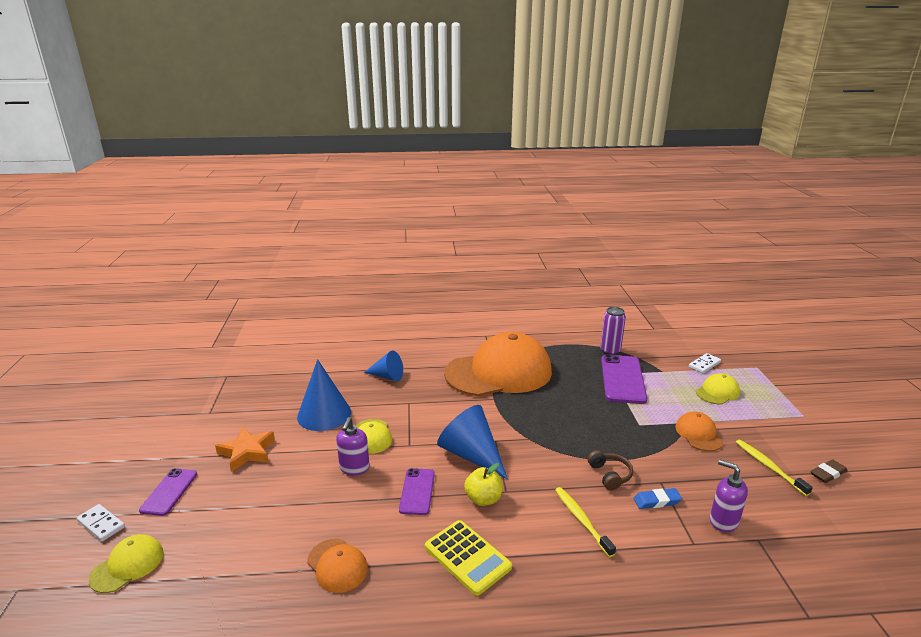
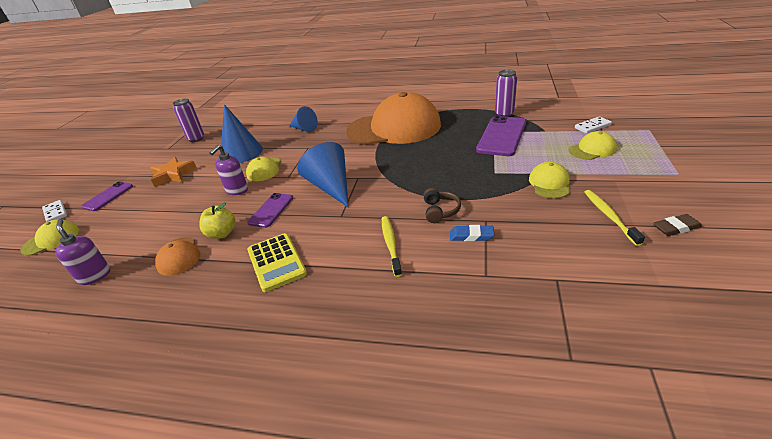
camera: 20 degrees right, 10 degrees up
yellow apple [464,463,503,506] -> yellow apple moved to [199,202,235,239]
orange cap [675,412,723,451] -> yellow cap [529,162,571,199]
purple soap dispenser [710,460,748,532] -> purple soap dispenser moved to [55,219,110,285]
none -> purple can [173,99,204,142]

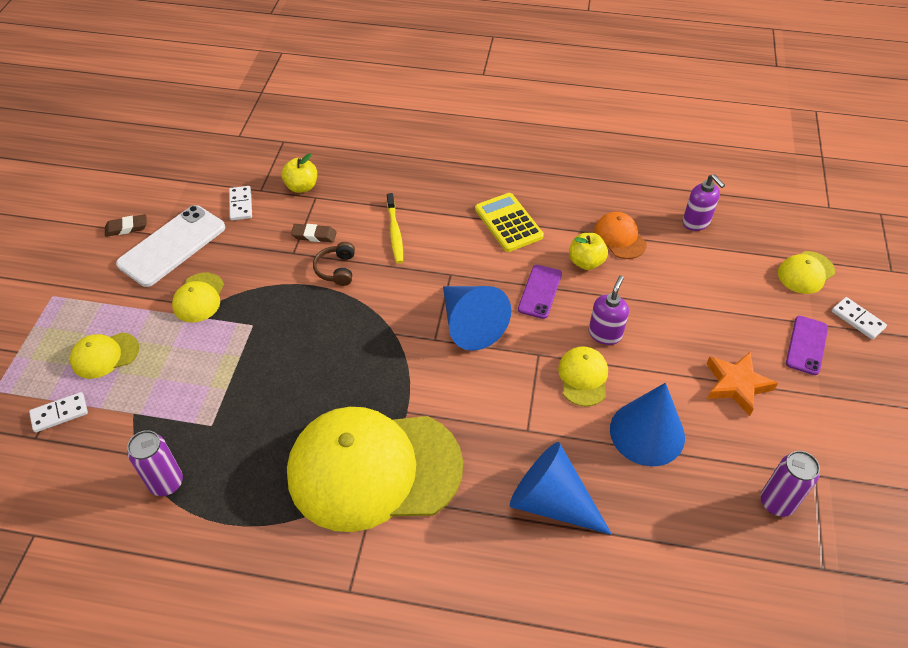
camera: 175 degrees right, 15 degrees up
blue cone [289,106,318,132] -> blue cone [510,442,612,535], size x1.57
orange cap [346,92,441,145] -> yellow cap [287,407,463,532]
blue eraser [450,225,495,241] -> brown eraser [291,224,337,242]
purple phone [476,116,526,156] -> none
yellow toothbrush [584,190,645,246] -> white phone [116,205,226,287]
none -> white domino [229,186,252,220]
none -> yellow apple [281,153,317,193]

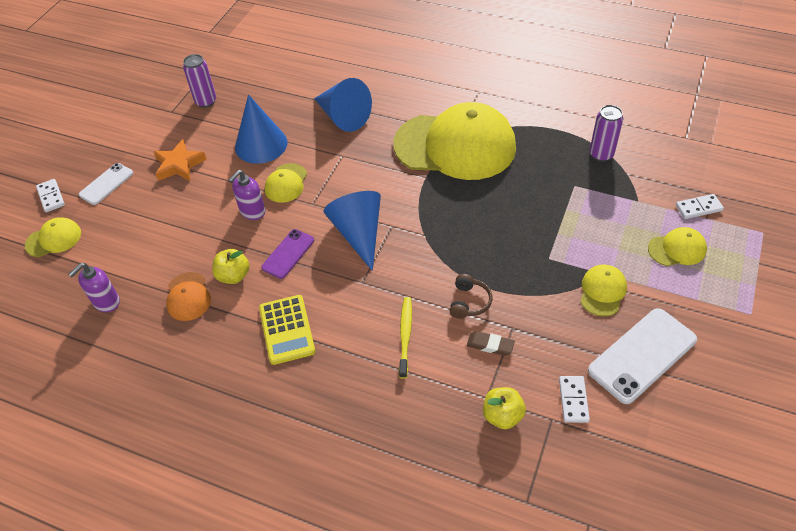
camera: 165 degrees left, 0 degrees up
brown eraser [105,214,147,237] -> none
purple soap dispenser [682,174,725,231] -> purple soap dispenser turned 120 degrees counterclockwise [68,263,120,312]
purple phone [786,316,828,375] -> white phone [79,163,133,205]

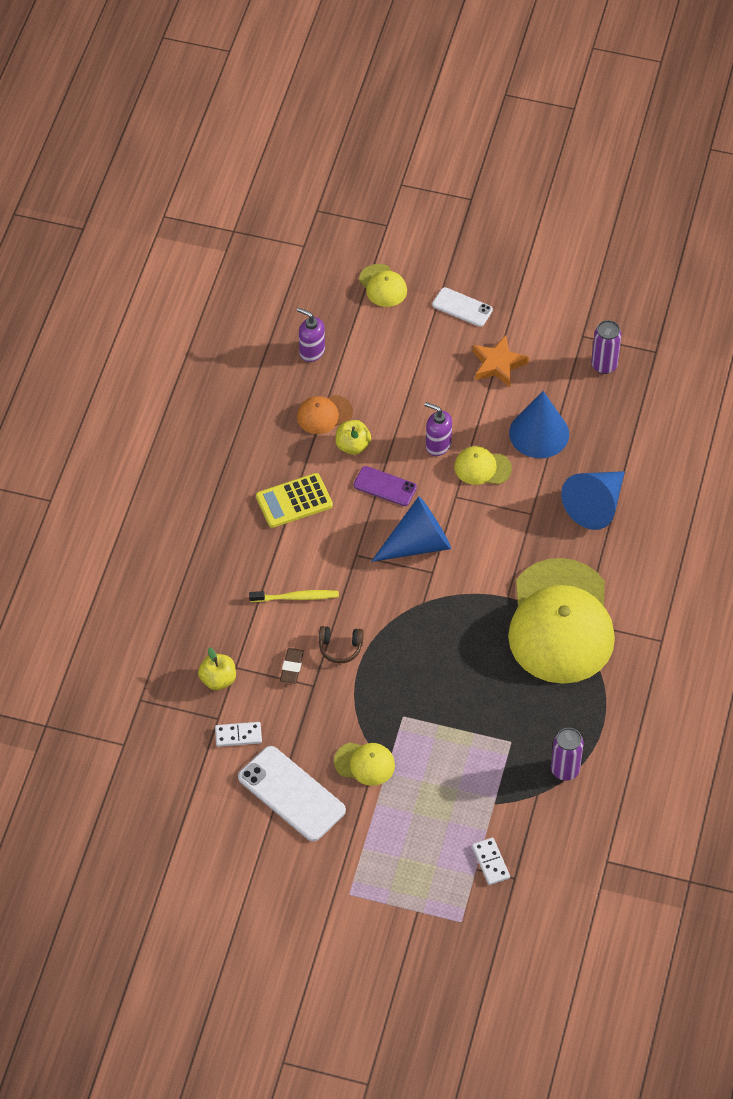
camera: 80 degrees right, 5 degrees up
white domino [36,179,65,212] -> none
yellow cap [648,227,707,266] -> none

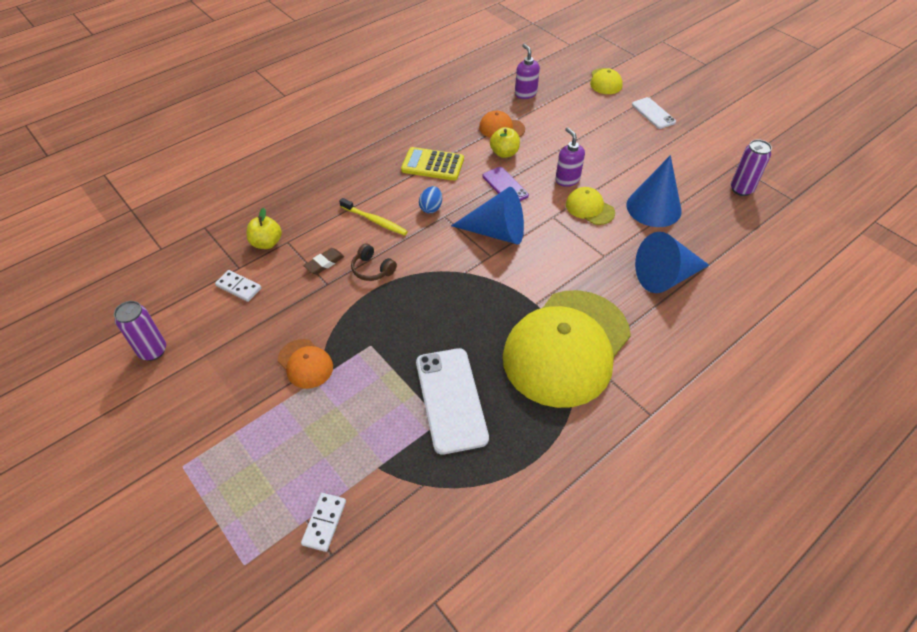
camera: 35 degrees right, 5 degrees down
white phone [238,746,346,842] -> white phone moved to [416,348,489,455]
yellow cap [334,743,395,786] -> orange cap [278,339,333,389]
orange star [473,335,529,387] -> none
purple can [551,728,584,781] -> purple can moved to [114,301,166,361]
none -> blue egg [419,186,442,213]

